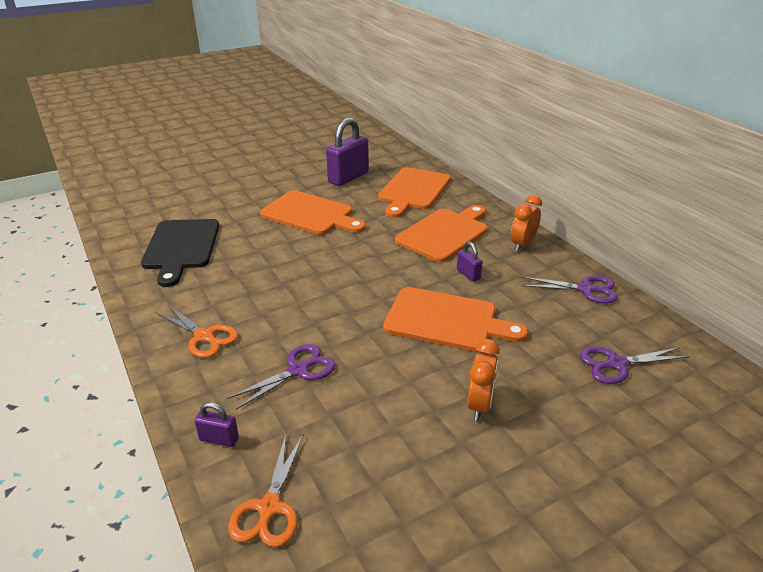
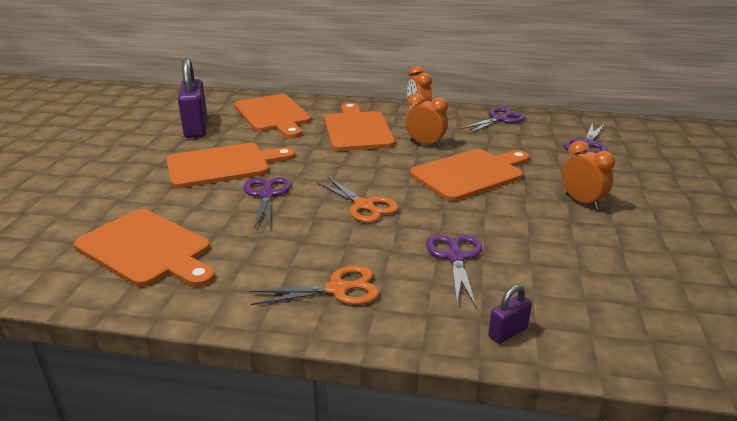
camera: 50 degrees left, 5 degrees down
black cutting board [141,219,219,287] -> orange cutting board [74,209,215,287]
orange scissors [228,434,304,548] -> orange scissors moved to [316,176,398,223]
purple padlock [457,242,483,282] -> orange clock [405,93,448,148]
none -> purple scissors [243,177,291,230]

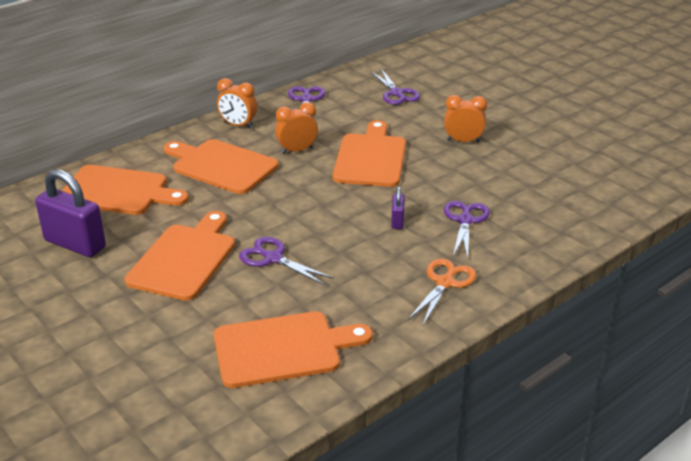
camera: 50 degrees left, 5 degrees up
orange scissors [316,176,398,223] -> none
purple scissors [426,234,482,307] -> purple scissors turned 60 degrees clockwise [444,201,490,258]
purple padlock [488,285,532,344] -> purple padlock moved to [391,186,405,229]

